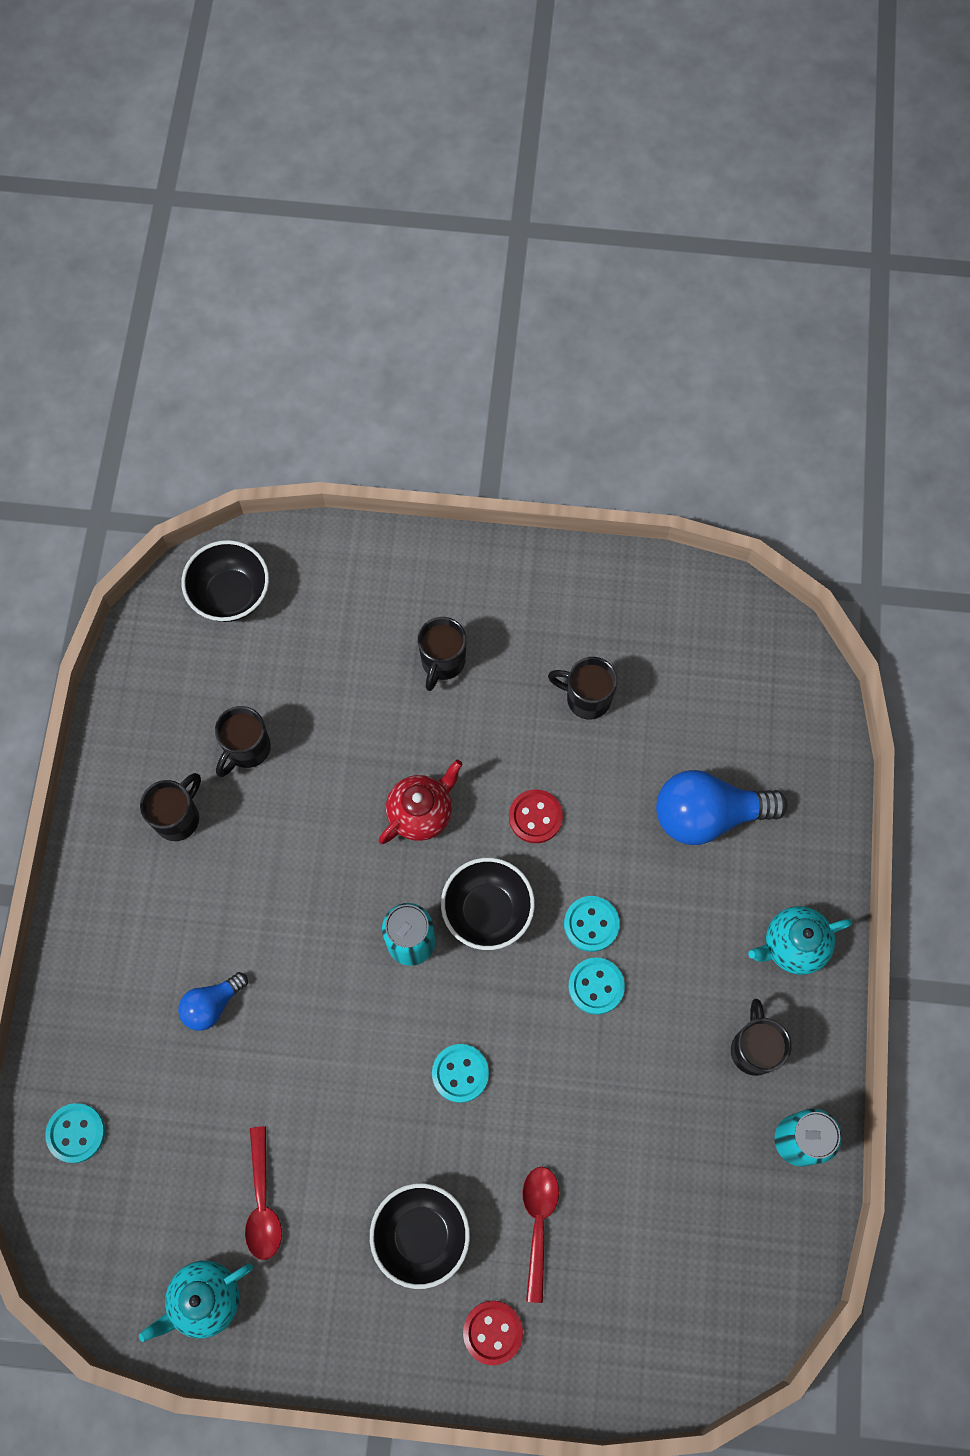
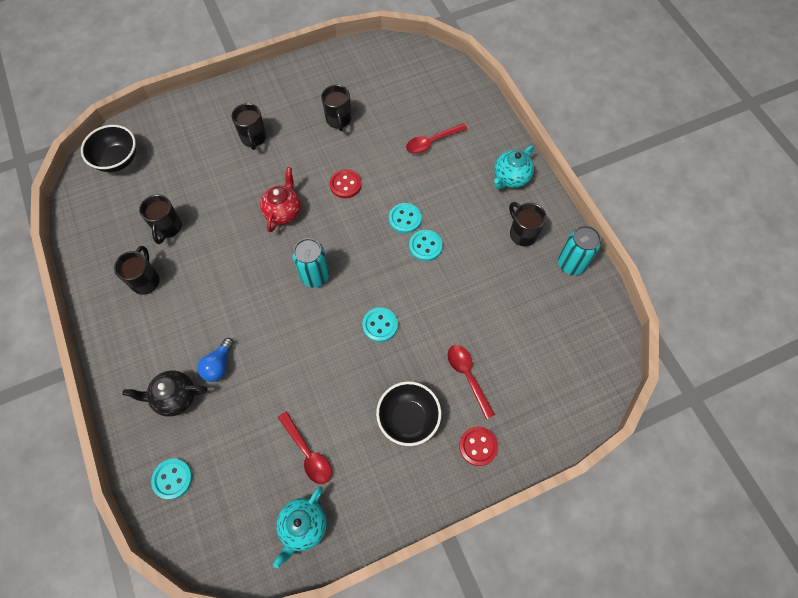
camera: 30 degrees left, 5 degrees down
black bowl [441,858,535,950] -> none
black mug [548,657,618,720] -> black mug turned 90 degrees counterclockwise [321,85,351,131]
blue light bulb [656,770,788,845] -> red spoon [406,123,467,154]
none -> black teapot [122,371,207,417]

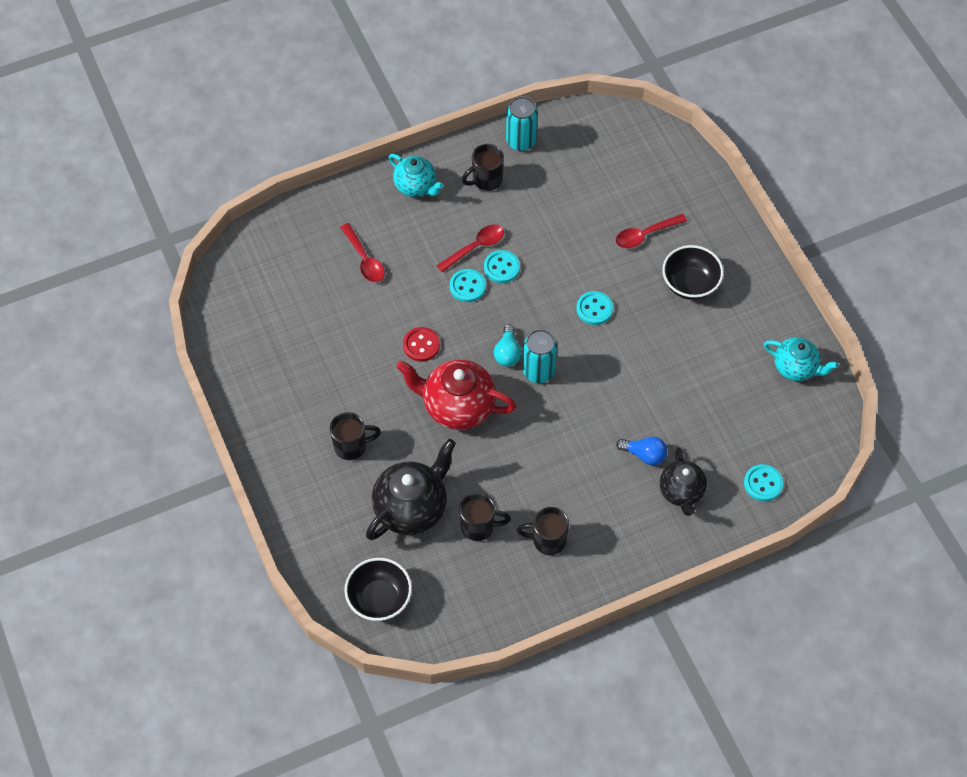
camera: 90 degrees left, 5 degrees down
red teapot [260,167,301,232] -> red teapot [397,359,516,430], size x1.58
red spoon [278,411,332,484] -> red spoon moved to [436,225,504,272]
black mug [321,85,351,131] -> none
red button [459,427,498,466] -> none
none -> black teapot [366,439,456,540]
none -> turquoise light bulb [494,324,522,367]

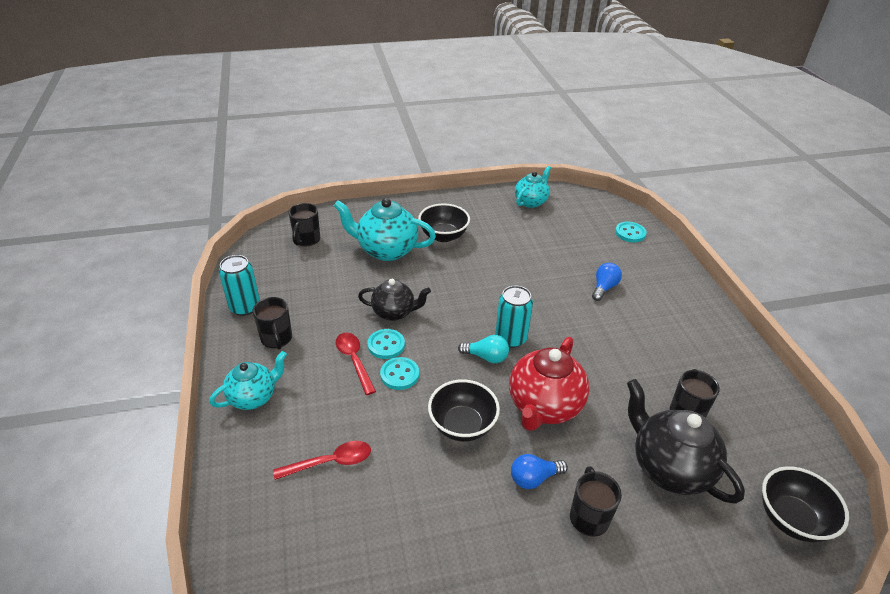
camera: 80 degrees left, 20 degrees down
red button [403,327,440,362] -> black bowl [428,379,500,442]
black mug [517,507,569,555] -> black mug moved to [288,203,320,246]
turquoise button [576,291,613,325] -> none
red spoon [616,214,687,248] -> turquoise teapot [334,198,436,261]
black teapot [660,447,707,516] -> black teapot moved to [358,279,431,321]
none -> blue light bulb [511,454,568,489]

